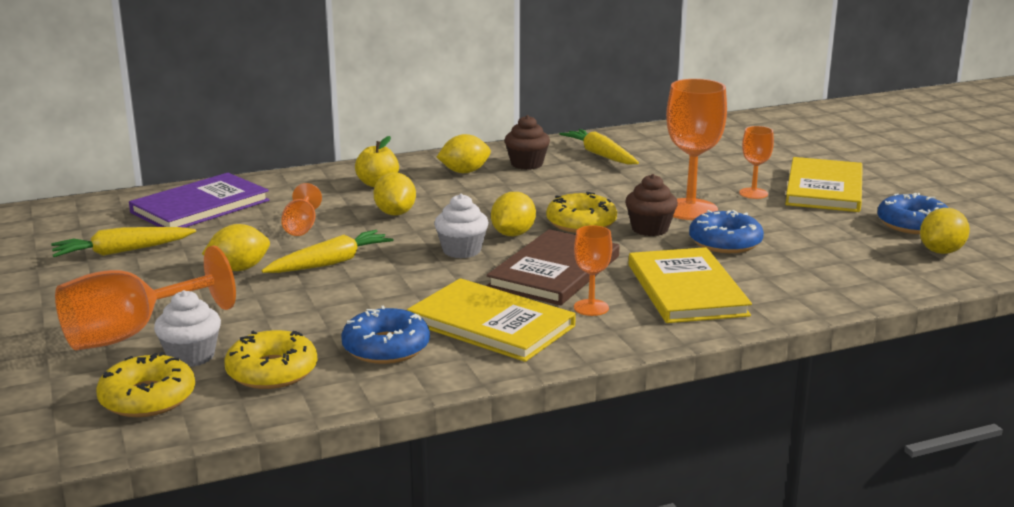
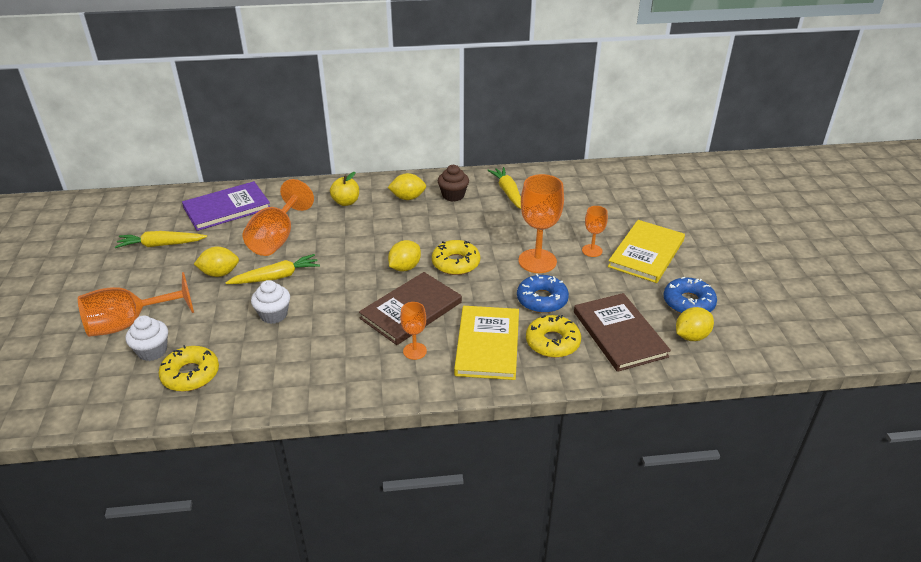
camera: 15 degrees right, 15 degrees up
yellow donut [96,352,195,417] -> yellow donut moved to [526,315,581,358]
orange goblet [281,183,322,236] -> orange goblet [243,179,314,256], size x1.86
blue donut [341,306,430,364] -> none
yellow lemon [373,172,416,216] -> none
yellow book [407,278,576,362] -> none
white cupcake [434,194,489,258] -> white cupcake moved to [251,280,290,324]
brown cupcake [625,174,678,236] -> none
none -> brown book [574,293,671,372]

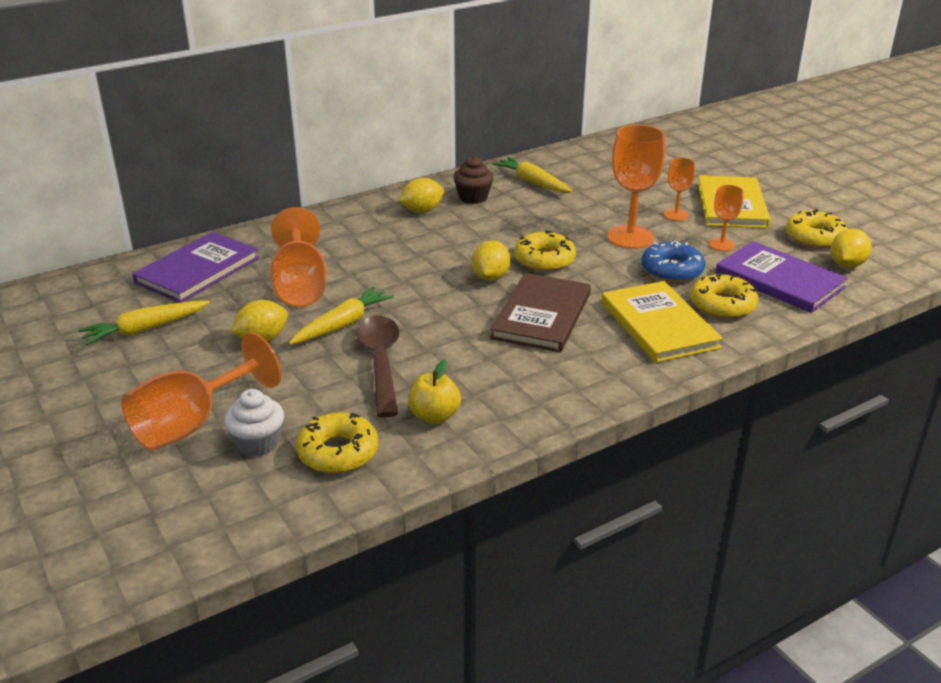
camera: 25 degrees left, 5 degrees down
white cupcake [251,280,290,324] -> brown spoon [356,316,399,418]
yellow apple [330,172,359,206] -> yellow apple moved to [408,360,461,424]
orange goblet [400,302,427,360] -> orange goblet moved to [709,185,743,251]
brown book [574,293,671,372] -> purple book [716,241,848,313]
blue donut [663,277,717,314] -> yellow donut [786,209,848,248]

